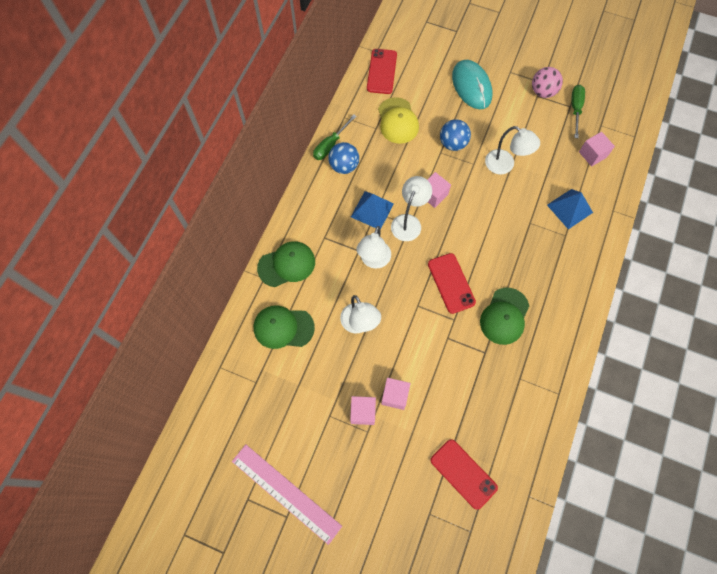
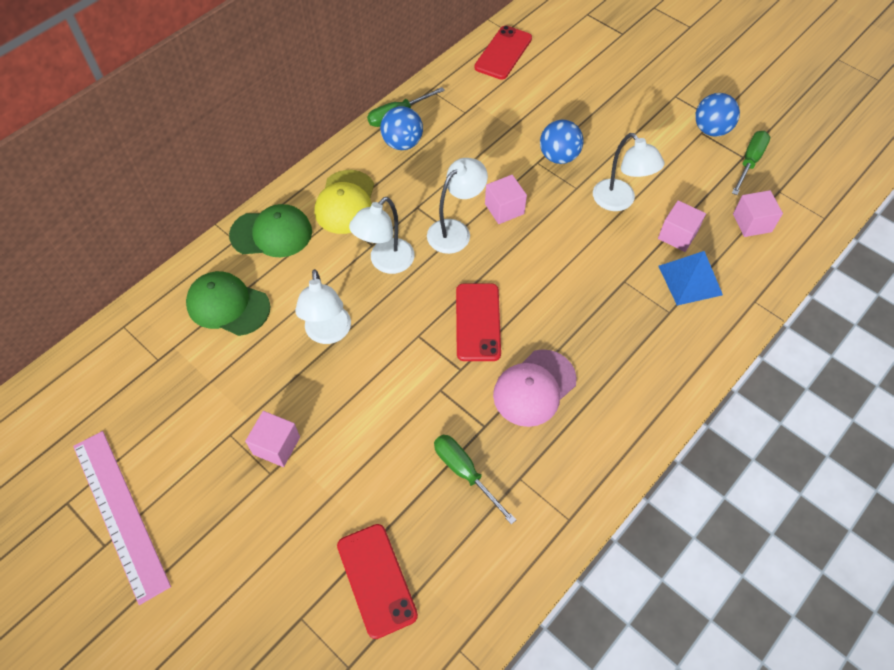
camera: 20 degrees right, 10 degrees down
blue pyramid [351,191,394,230] -> none
yellow cap [378,97,419,144] -> yellow cap moved to [315,170,374,234]
pink cube [381,378,410,410] -> pink cube moved to [658,200,706,252]
turquoise mouse [452,60,492,109] -> none
green cap [480,288,529,345] -> pink cap [493,349,577,427]
pink ball [532,67,563,98] -> blue ball [695,93,740,137]
none -> green screwdriver [434,435,516,525]

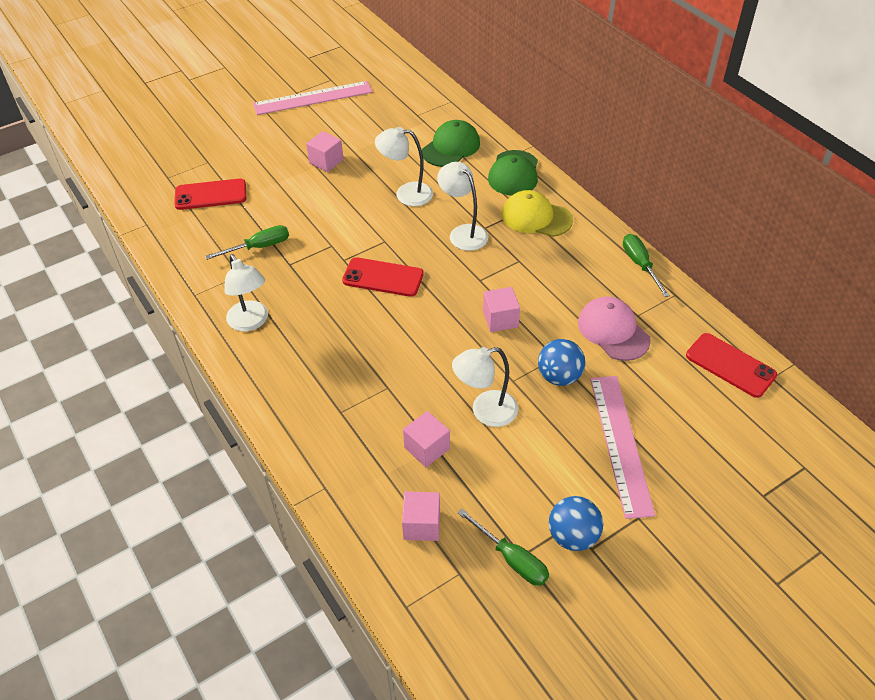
camera: 105 degrees right, 10 degrees down
blue ball [380,106,423,150] -> none
white lamp [427,158,488,254] -> white lamp moved to [224,254,268,332]
pink cap [493,349,577,427] -> pink cap moved to [578,296,651,361]
blue pyramid [658,251,723,305] -> none
none -> pink ruler [590,376,655,519]

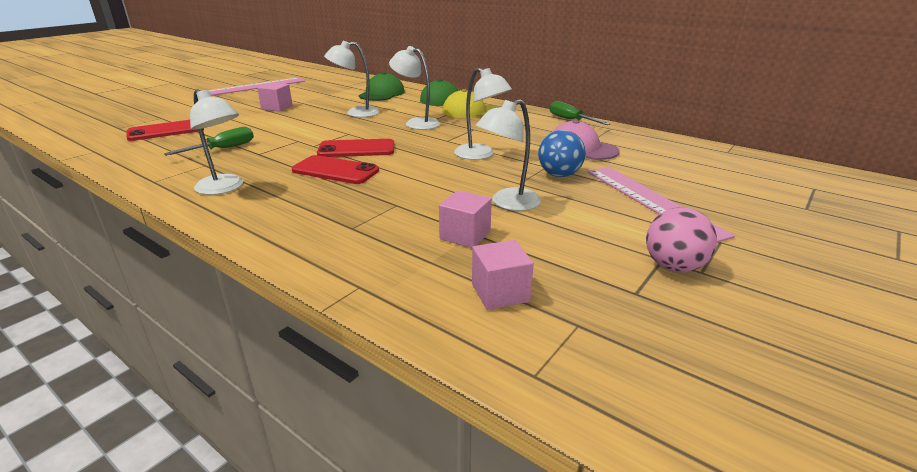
camera: 20 degrees left, 20 degrees down
green screwdriver [458,509,549,586] -> none
pink cube [483,287,520,332] -> white lamp [454,68,512,160]
blue ball [549,496,603,551] -> pink ball [646,207,717,272]
red phone [686,333,777,398] -> red phone moved to [292,155,379,184]

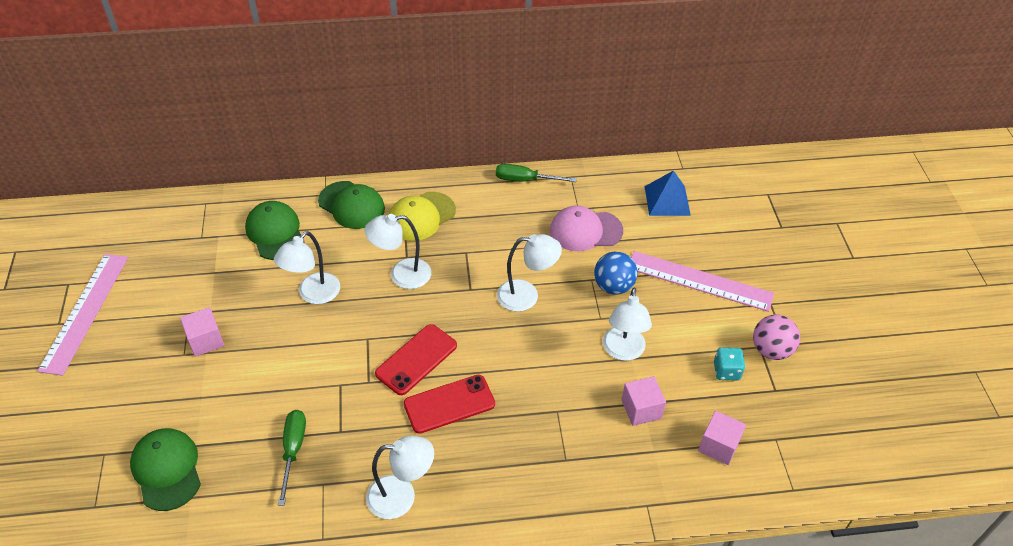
camera: 45 degrees left, 20 degrees up
red phone [126,120,204,141] -> green cap [130,428,201,511]
none -> blue pyramid [645,170,691,216]
none -> turquoise dice [714,347,745,380]

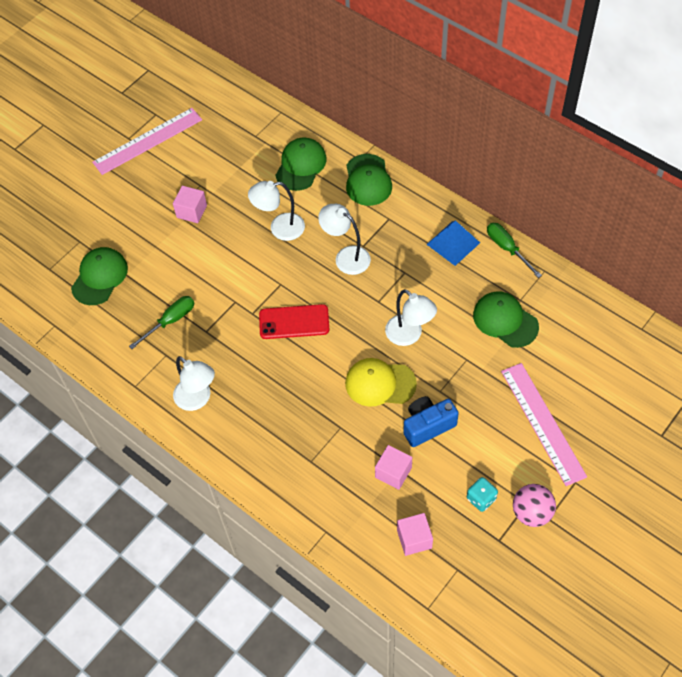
camera: 50 degrees right, 10 degrees up
yellow cap [388,192,456,241] -> yellow cap moved to [345,358,417,407]
red phone [404,375,495,434] -> none
pink cap [550,205,623,251] -> green cap [473,291,539,348]
blue ball [594,252,638,295] -> none
white lamp [603,288,652,361] -> blue camera [403,396,459,447]
blue pyramid [645,170,691,216] -> blue pyramid moved to [426,220,480,266]

